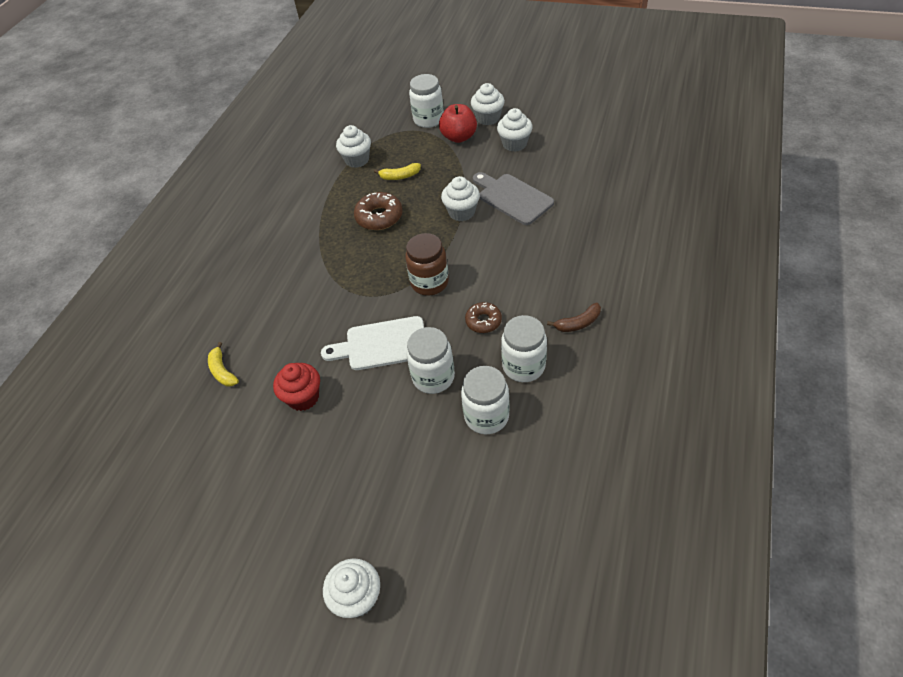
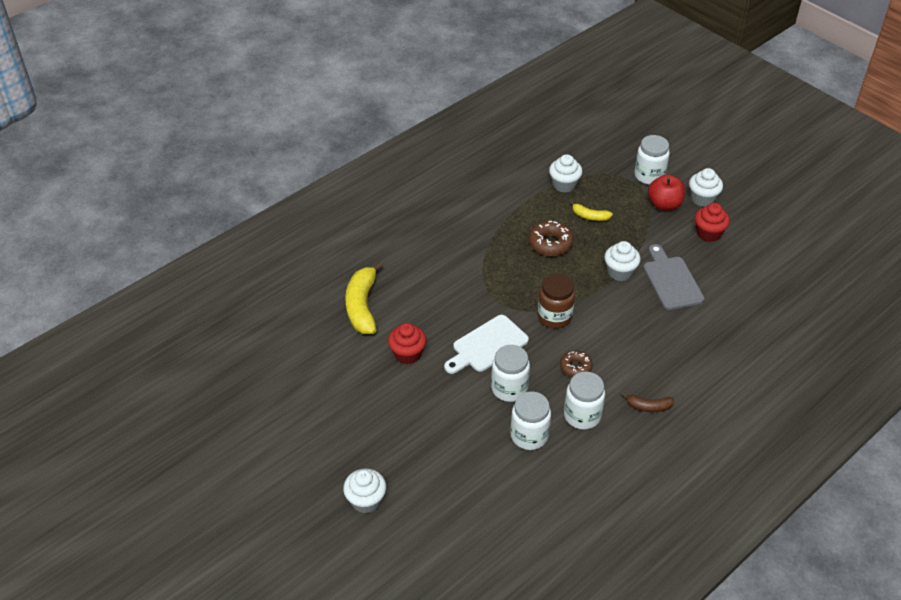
camera: 25 degrees right, 5 degrees down
yellow banana [208,342,239,386] -> yellow banana [345,262,383,334], size x1.95
white cutting board [321,316,424,370] -> white cutting board turned 60 degrees counterclockwise [444,315,529,374]
white cupcake [497,108,533,152] -> red cupcake [695,203,730,242]

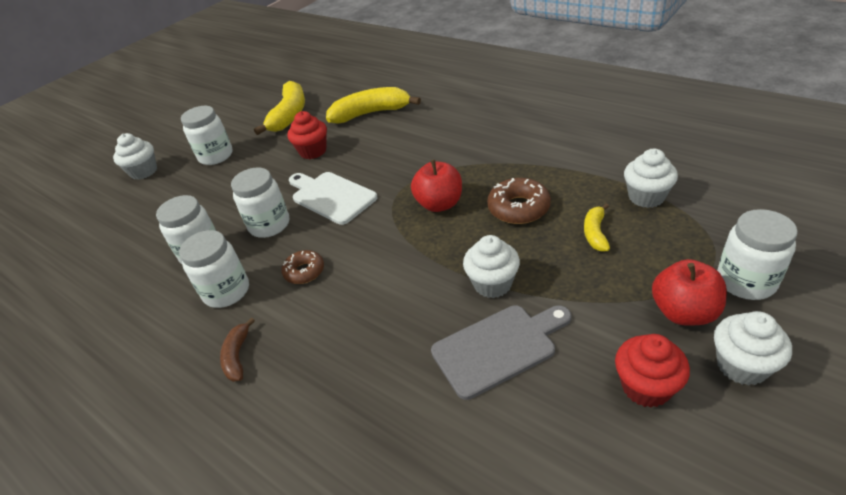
camera: 85 degrees right, 5 degrees down
brown jar [538,274,575,328] -> none
none -> white jar [181,106,233,165]
none -> yellow banana [254,81,305,135]
none -> red apple [411,160,462,212]

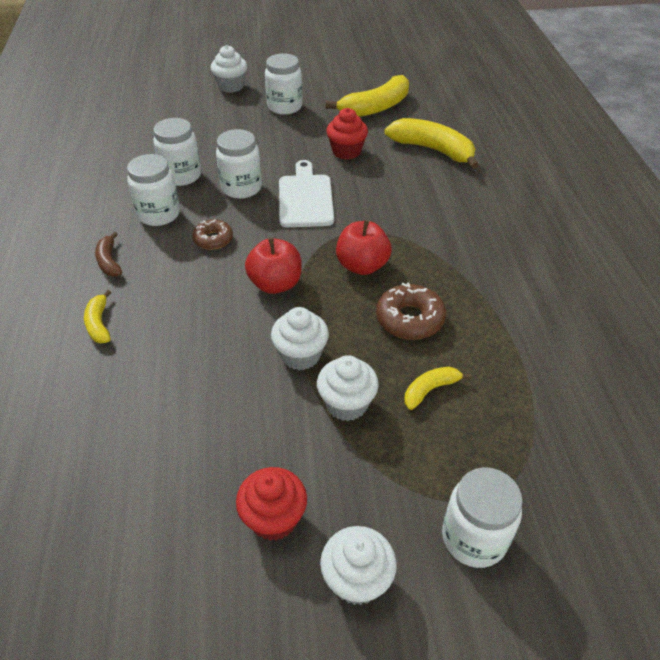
camera: 40 degrees right, 5 degrees up
brown banana [220,318,255,382] -> brown banana turned 60 degrees counterclockwise [95,232,122,277]
grey cutting board [431,305,571,400] -> none
white cupcake [624,149,678,208] -> white cupcake moved to [317,355,379,421]
red apple [652,259,727,325] -> red apple moved to [245,238,302,294]
none -> yellow banana [84,290,111,343]

